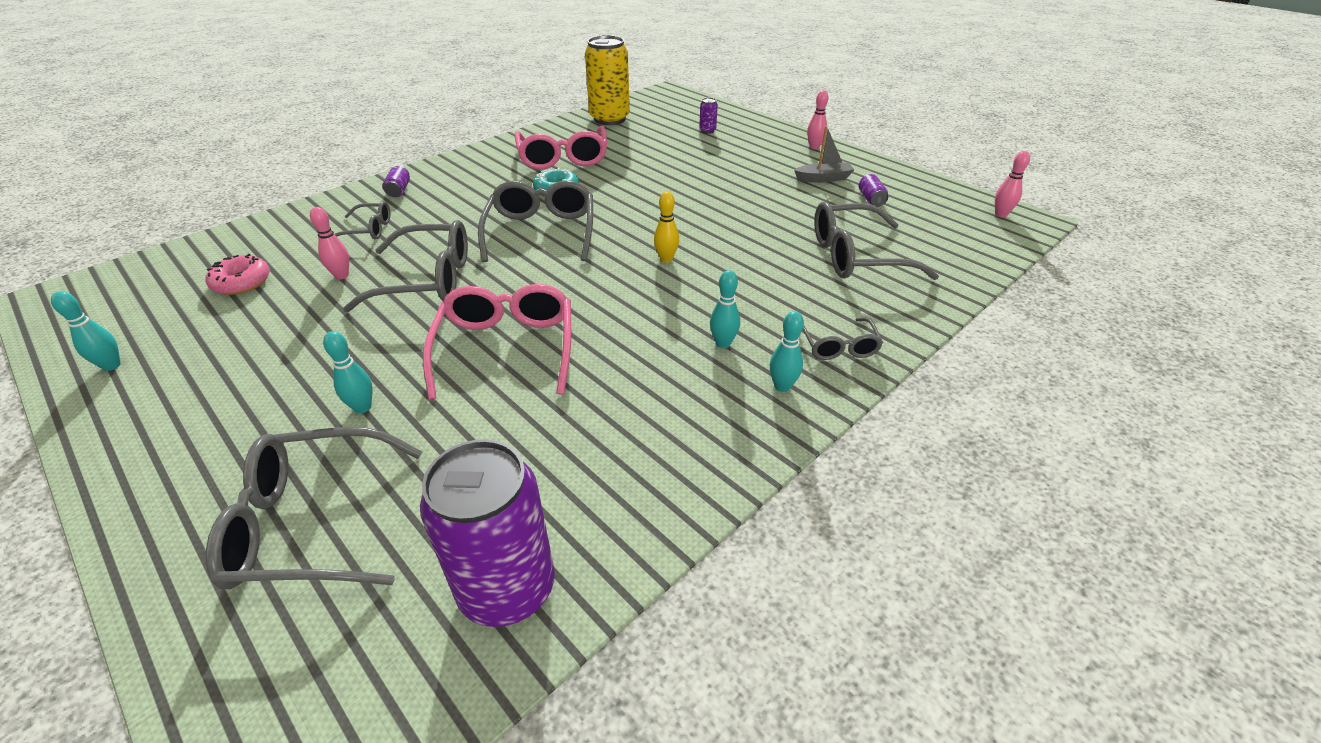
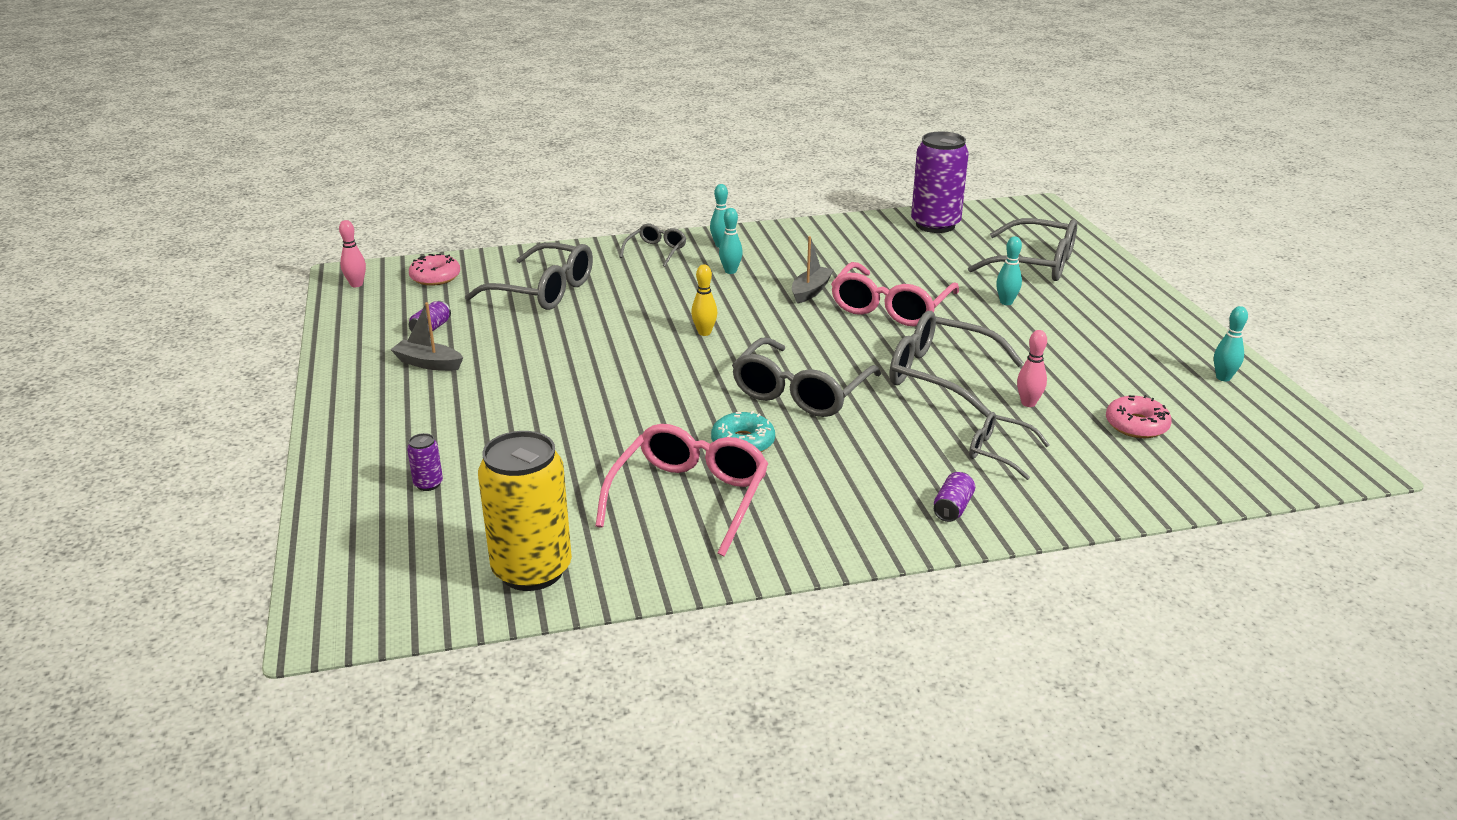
camera: 150 degrees left, 10 degrees down
pink bowling pin [807,90,829,149] -> none
none -> pink donut [409,254,460,286]
none -> grey boat [792,236,834,303]

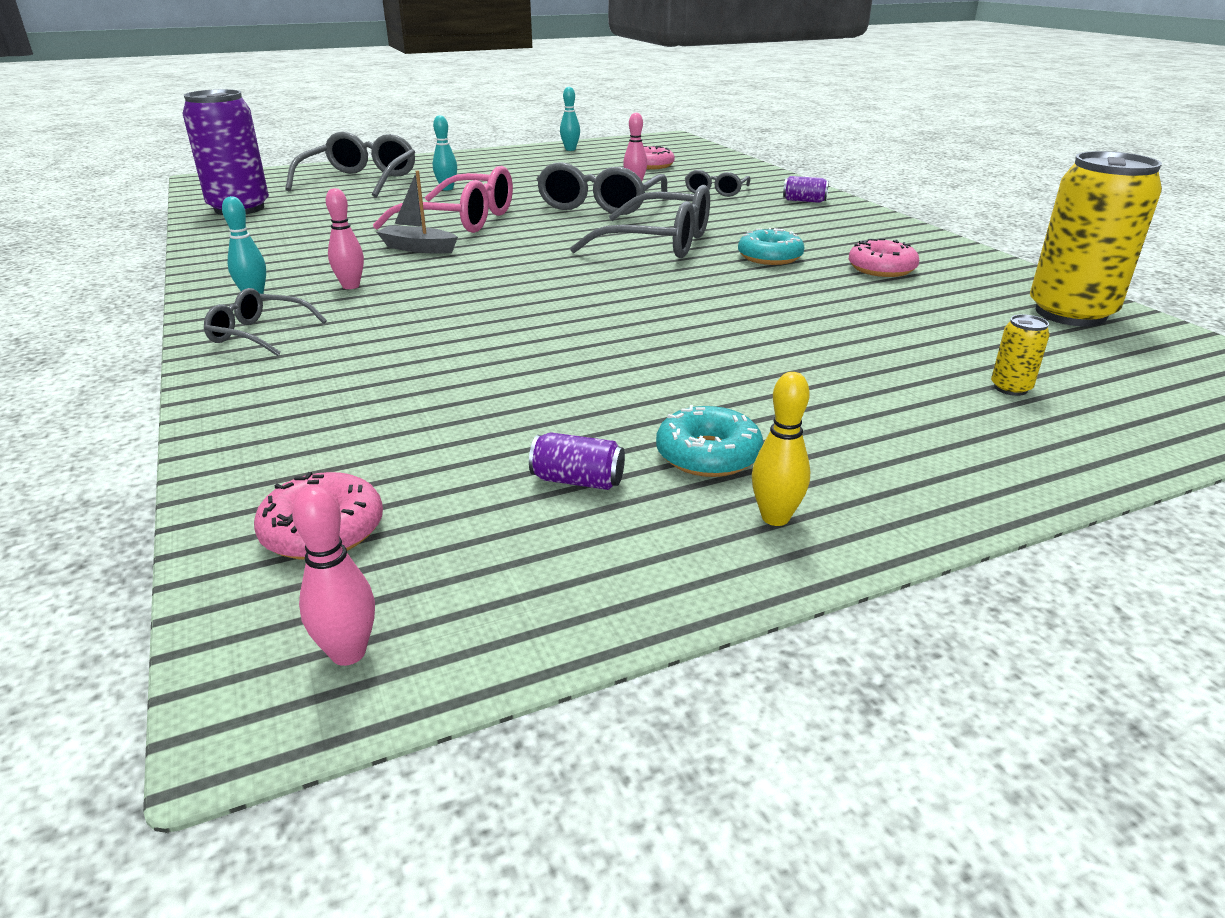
camera: 100 degrees left, 0 degrees up
grey boat [390,302,463,371] -> turquoise donut [656,405,764,477]
purple can [407,433,443,491] -> yellow can [991,314,1050,396]
grey glasses [465,242,593,310] -> none
pink glasses [595,424,768,556] -> pink donut [849,238,919,277]
yellow bowling pin [691,264,717,336] -> yellow bowling pin moved to [752,372,810,526]
turquoise bowling pin [719,208,743,274] -> pink bowling pin [326,188,364,289]

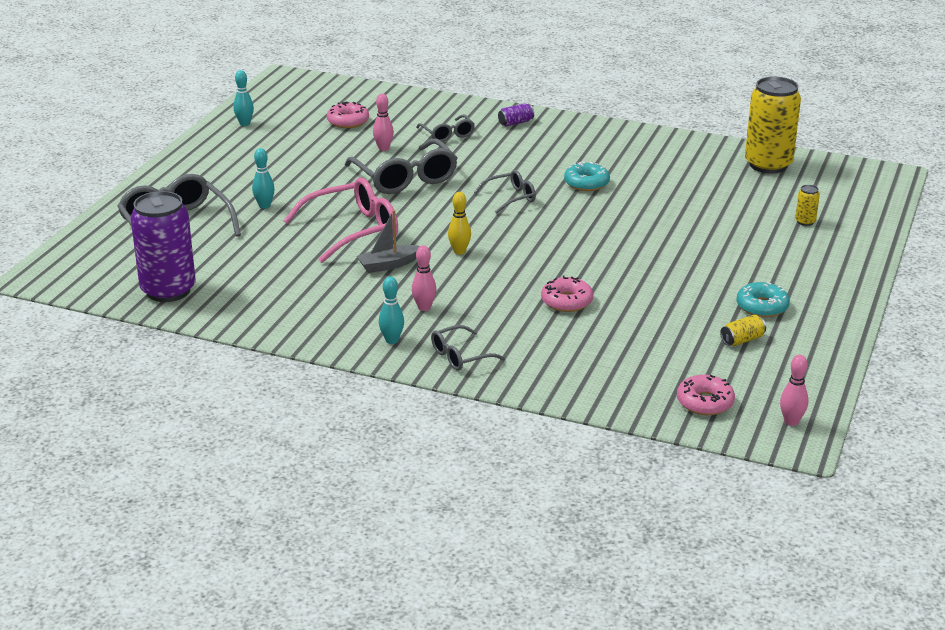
camera: 45 degrees left, 0 degrees up
purple can [529,432,625,490] -> yellow can [720,315,766,346]
grey glasses [570,185,710,258] -> grey glasses [474,170,536,214], size x0.55
yellow bowling pin [752,372,810,526] -> yellow bowling pin moved to [448,192,471,255]
pink donut [849,238,919,277] -> pink donut moved to [541,276,593,312]

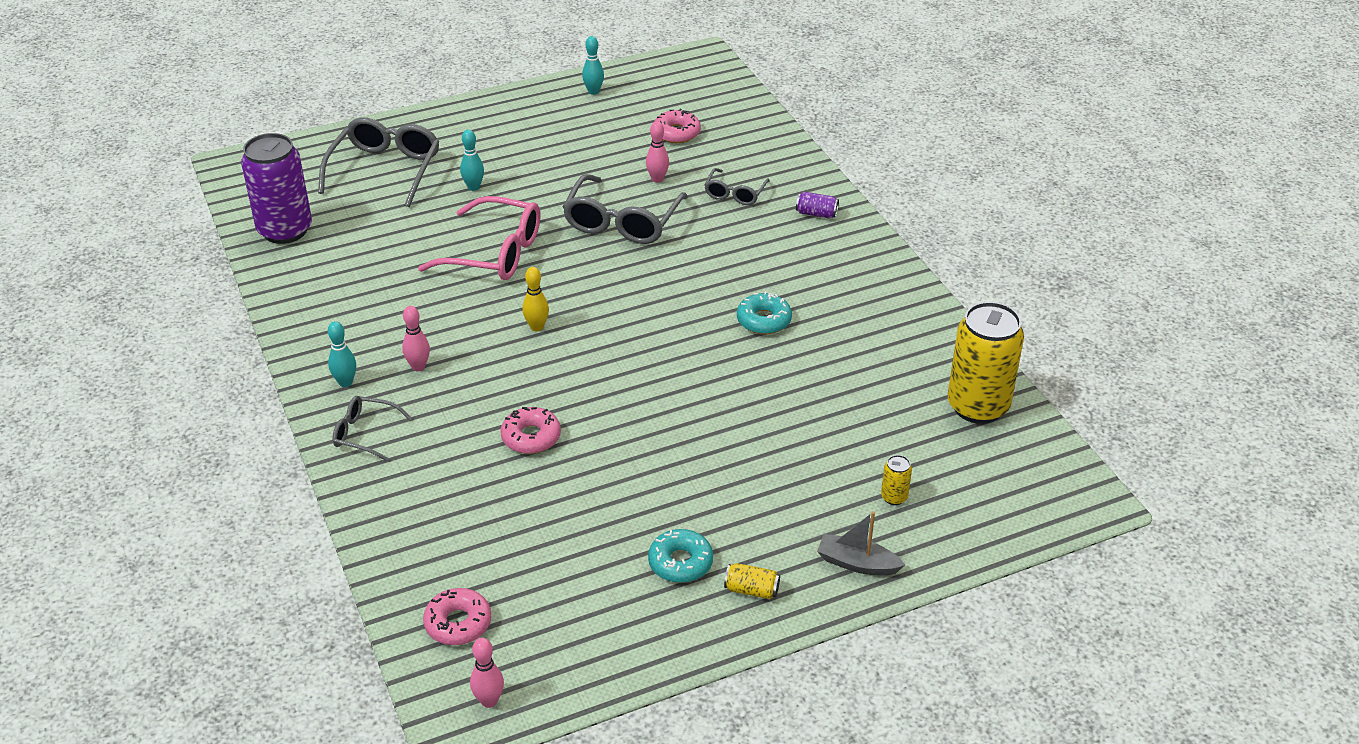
camera: 45 degrees right, 10 degrees up
grey boat [356,210,420,273] -> grey boat moved to [817,511,905,576]
grey glasses [474,170,536,214] -> none
yellow can [720,315,766,346] -> yellow can moved to [724,563,780,599]

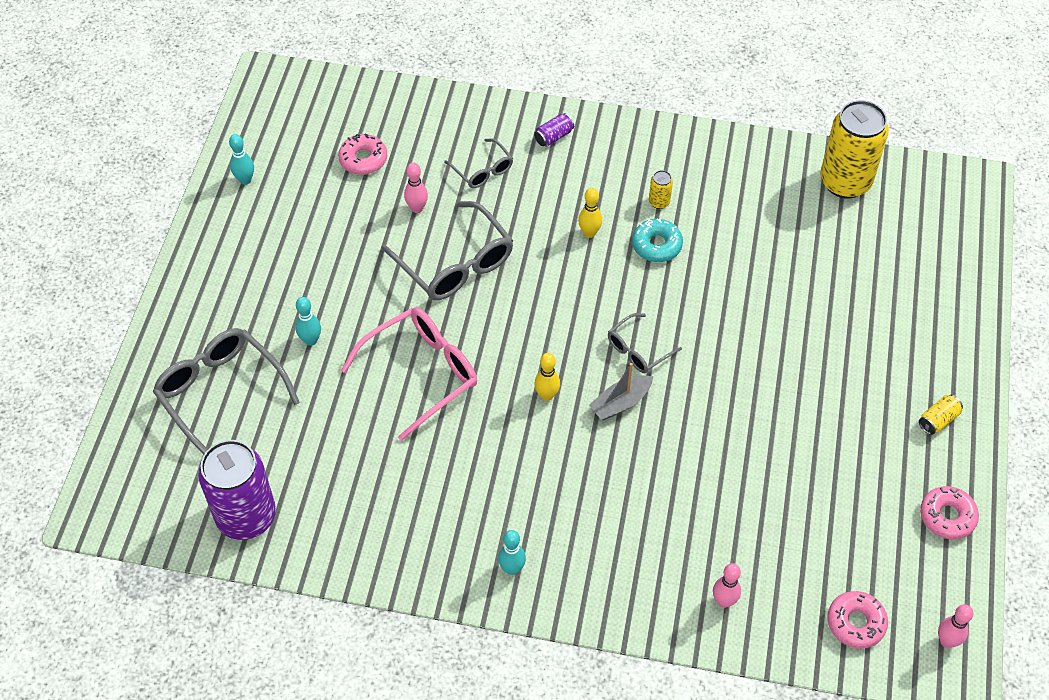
camera: 55 degrees left, 15 degrees up
grey glasses [332,396,412,461] -> grey glasses moved to [608,313,682,373]
pink bowling pin [402,306,430,371] -> pink bowling pin moved to [713,563,741,608]
pink donut [500,407,561,454] -> pink donut moved to [920,486,979,540]
turquoise donut [648,529,713,583] -> none
grey boat [817,511,905,576] -> grey boat moved to [589,363,653,420]
yellow can [881,455,912,505] -> yellow can moved to [649,170,673,209]
none -> yellow bowling pin [578,188,602,238]

